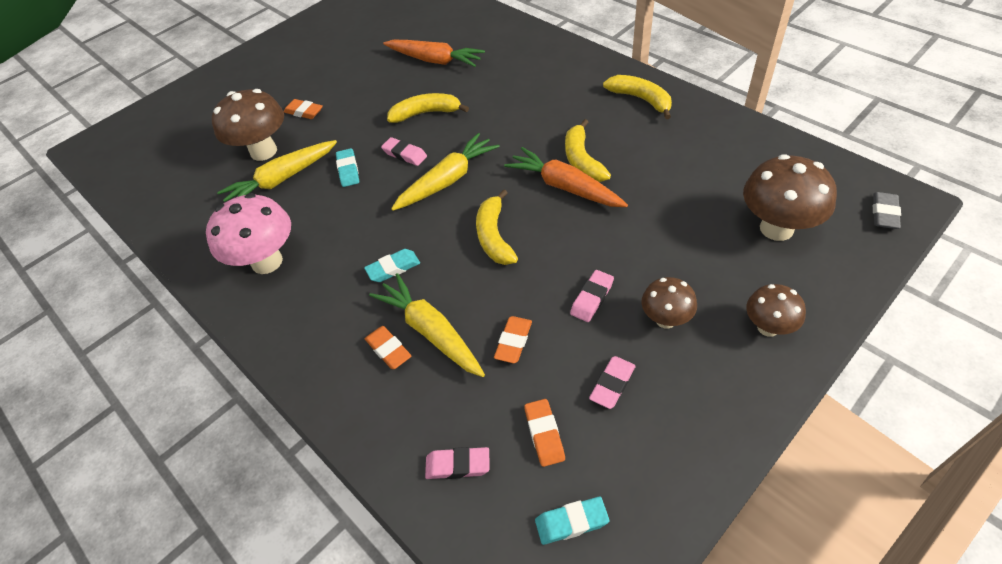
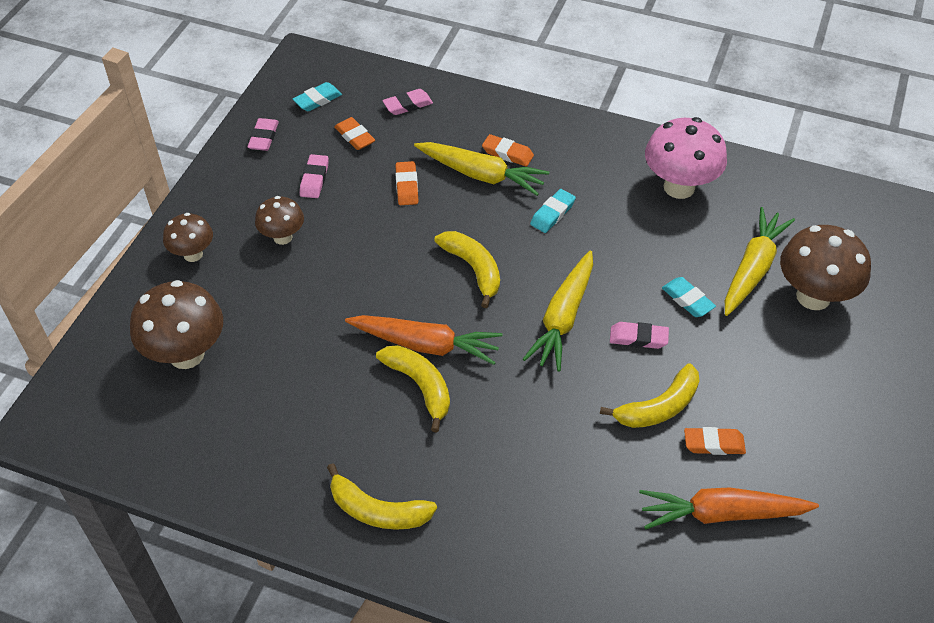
camera: 150 degrees right, 0 degrees up
orange eraser [284,99,323,119] -> orange eraser moved to [684,427,746,455]
pink eraser [570,270,614,322] -> pink eraser moved to [247,118,279,151]
grey eraser [873,192,901,229] -> none

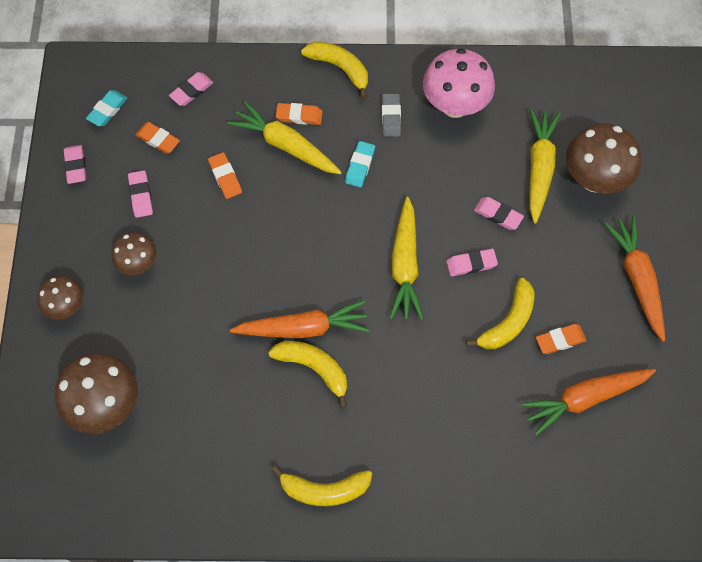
camera: 20 degrees left, 15 degrees up
yellow carrot [414,142,549,196] -> yellow carrot turned 150 degrees counterclockwise [227,101,342,174]
yellow banana [434,231,500,308] -> yellow banana moved to [301,42,368,99]
turquoise eraser [662,277,716,317] -> pink eraser [474,197,524,230]
none -> grey eraser [382,94,401,137]
none -> orange carrot [604,216,665,341]

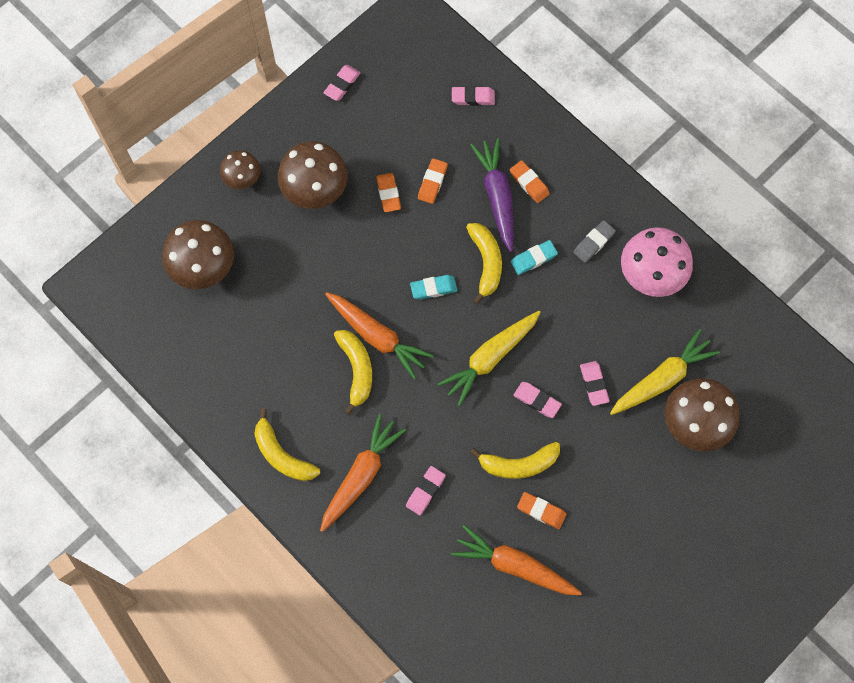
camera: 45 degrees right, 5 degrees up
turquoise eraser [86,90,127,126] -> turquoise eraser moved to [410,275,457,300]
brown mushroom [112,233,156,275] -> brown mushroom [278,141,348,209], size x1.71
pink eraser [128,170,153,218] -> pink eraser moved to [406,466,446,515]
orange eraser [135,122,180,154] -> orange eraser moved to [376,173,401,212]
yellow carrot [227,101,342,174] -> purple carrot [470,138,514,252]
yellow banana [301,42,368,99] -> yellow banana moved to [466,223,502,304]
orange carrot [604,216,665,341] -> orange carrot moved to [320,414,406,532]

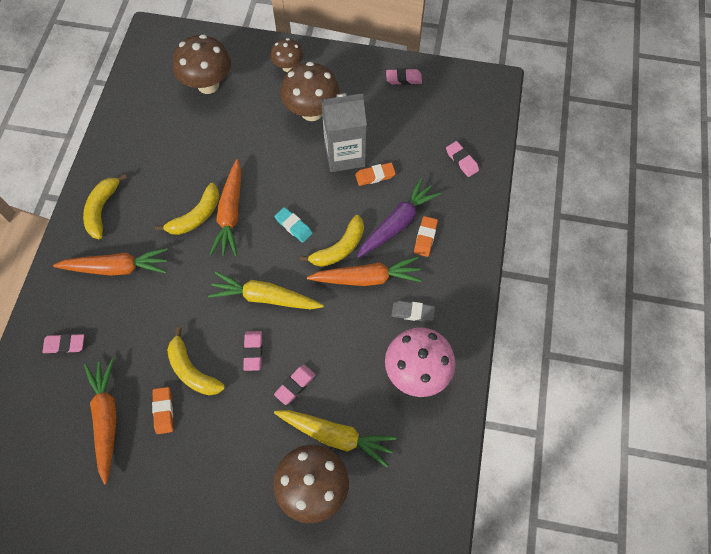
camera: 55 degrees right, 5 degrees down
orange eraser [376,173,401,212] -> grey carton [321,93,367,172]
pink eraser [406,466,446,515] -> pink eraser moved to [42,334,84,354]
turquoise eraser [511,240,558,275] -> orange carrot [307,256,422,286]

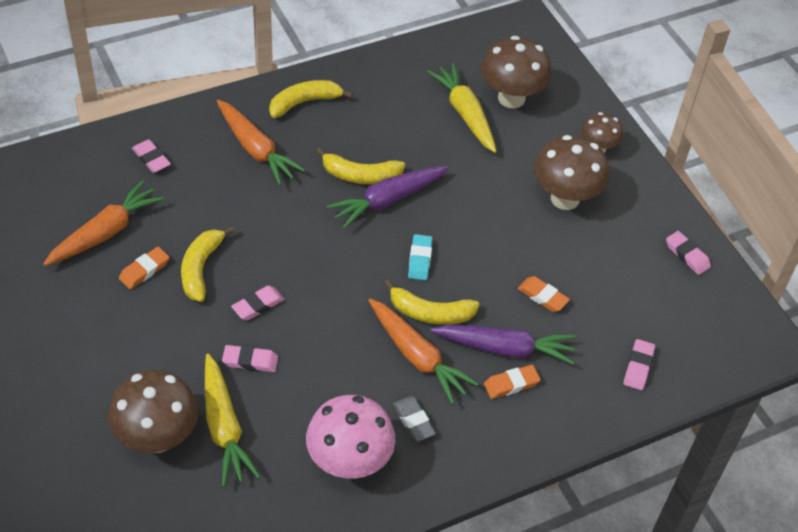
camera: 50 degrees right, 15 degrees down
yellow carrot [208,272,324,309] -> yellow carrot moved to [427,63,497,153]
orange carrot [210,159,241,256] -> purple carrot [327,166,448,229]
grey carton [321,93,367,172] -> none

